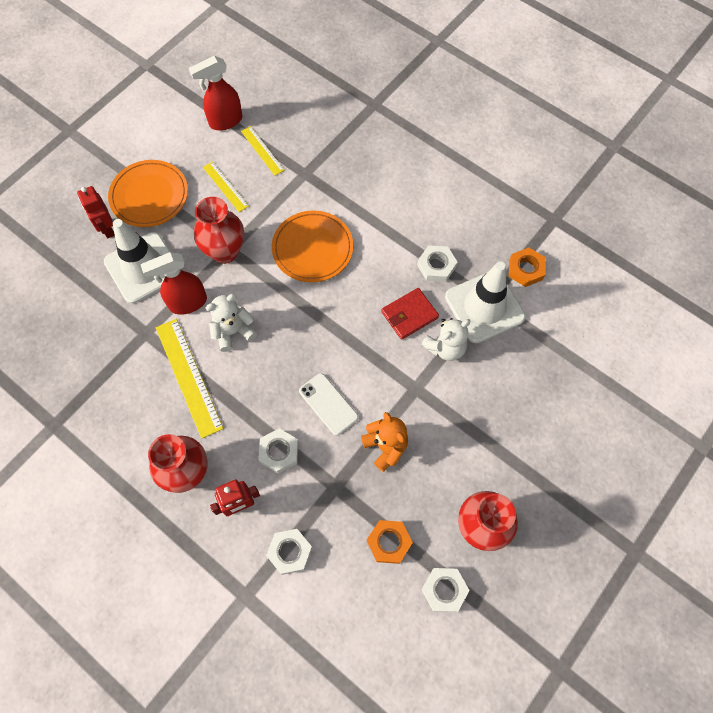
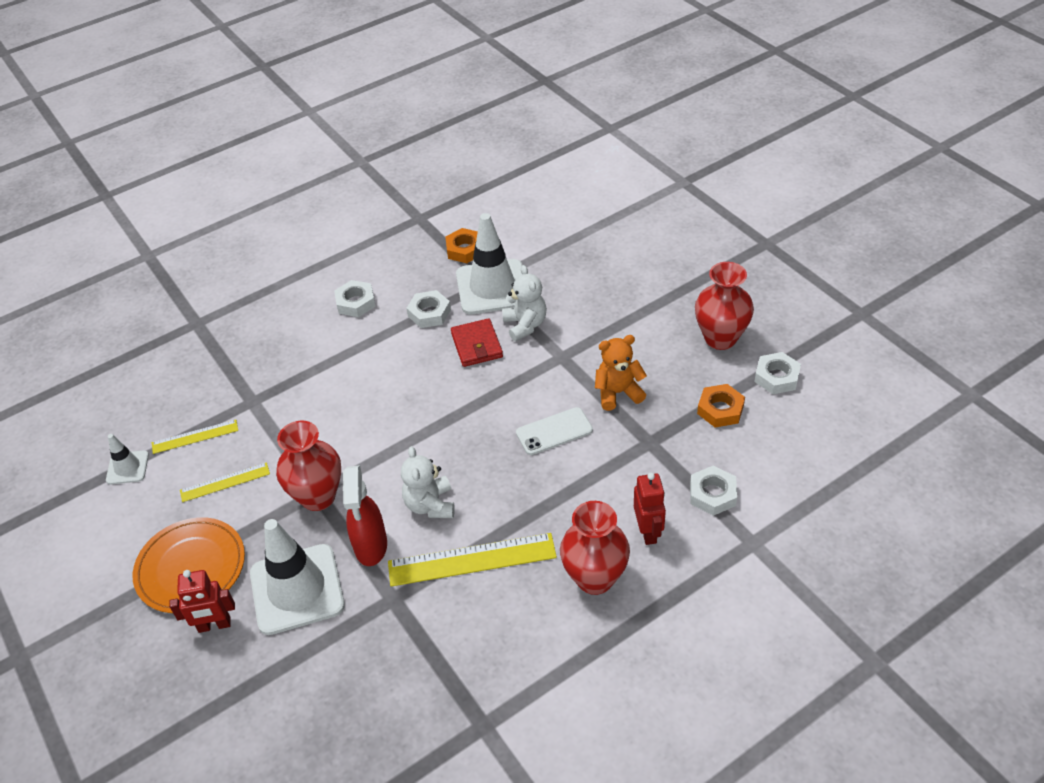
camera: 70 degrees left, 20 degrees down
red spray bottle [189,56,242,131] -> white traffic cone [106,434,149,484]
white nut [258,428,299,474] -> white nut moved to [334,280,376,317]
orange plate [272,211,353,282] -> none

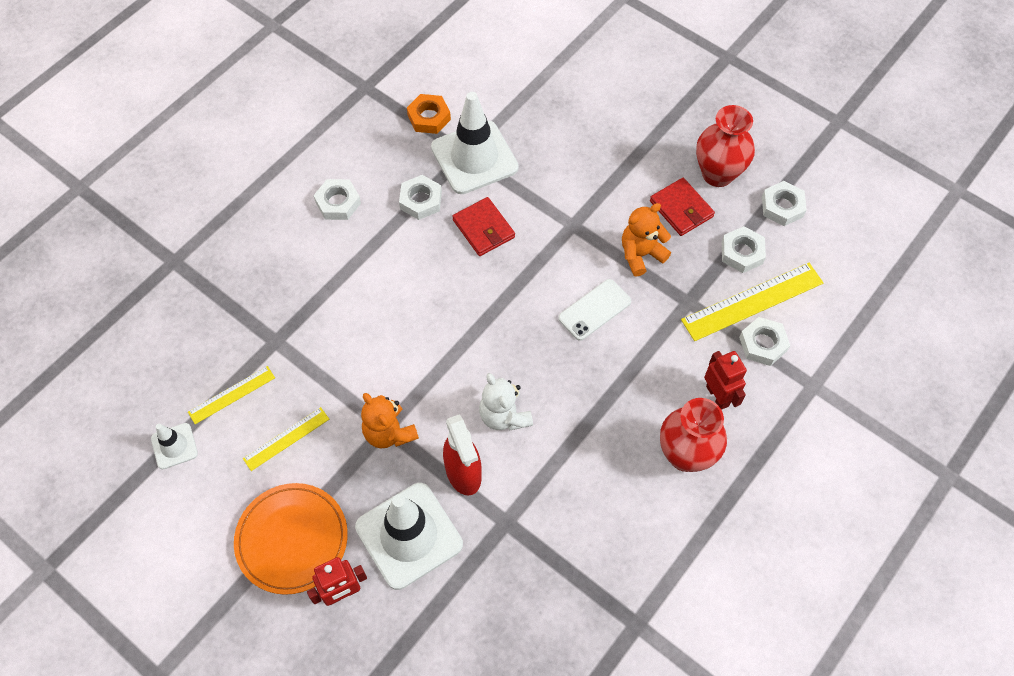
camera: 20 degrees left, 15 degrees up
red vase [276,421,341,511] -> orange teddy bear [361,393,419,449]
yellow ruler [388,533,557,587] -> yellow ruler moved to [681,263,824,341]
white teddy bear [502,265,547,341] -> none
orange nut [697,384,745,427] -> white nut [722,226,766,273]
none -> red wallet [650,178,715,236]

